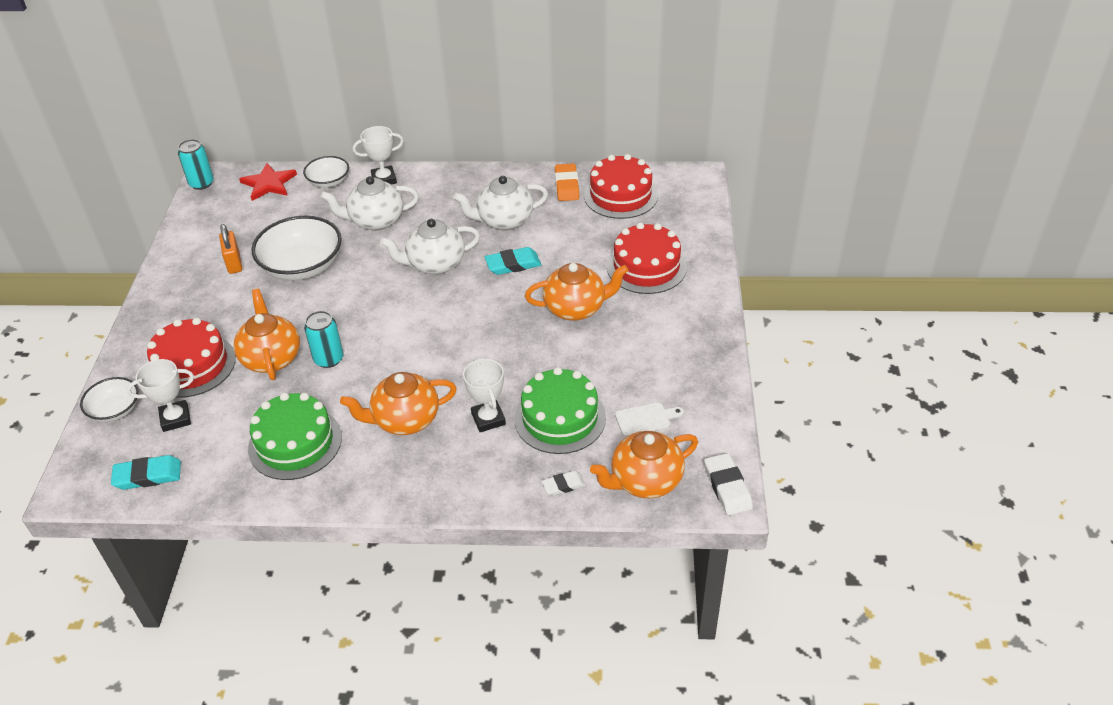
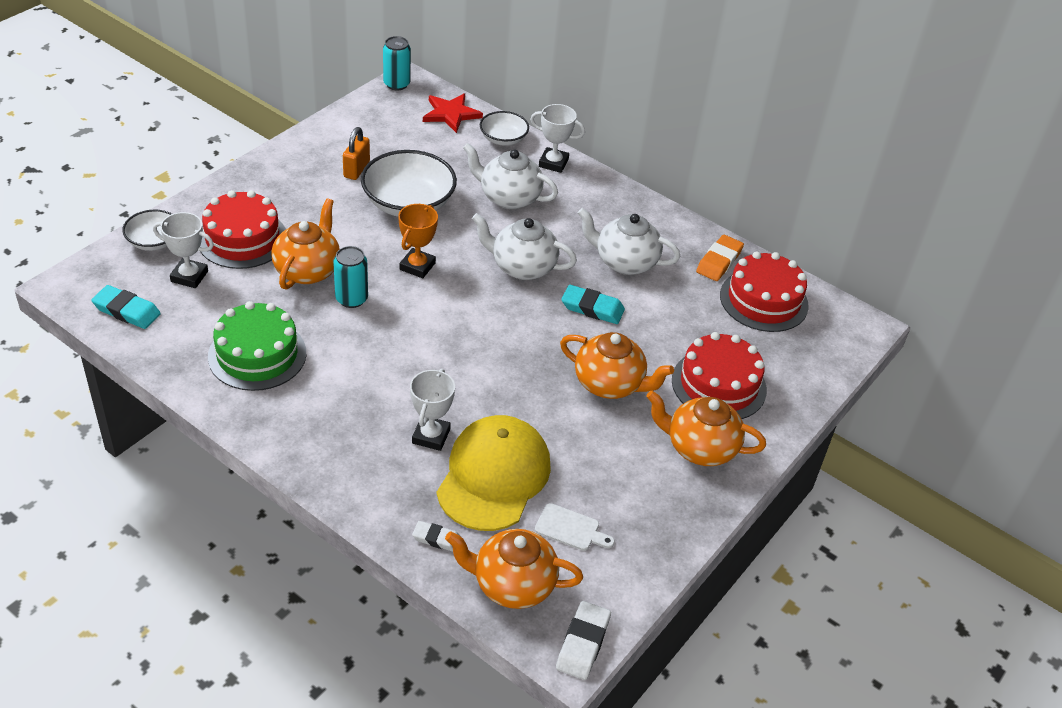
camera: 30 degrees right, 0 degrees up
orange teapot [340,372,457,435] -> orange teapot moved to [646,391,766,466]
green cake [514,367,606,454] -> yellow cap [437,415,551,531]
none -> orange trophy [398,204,438,278]

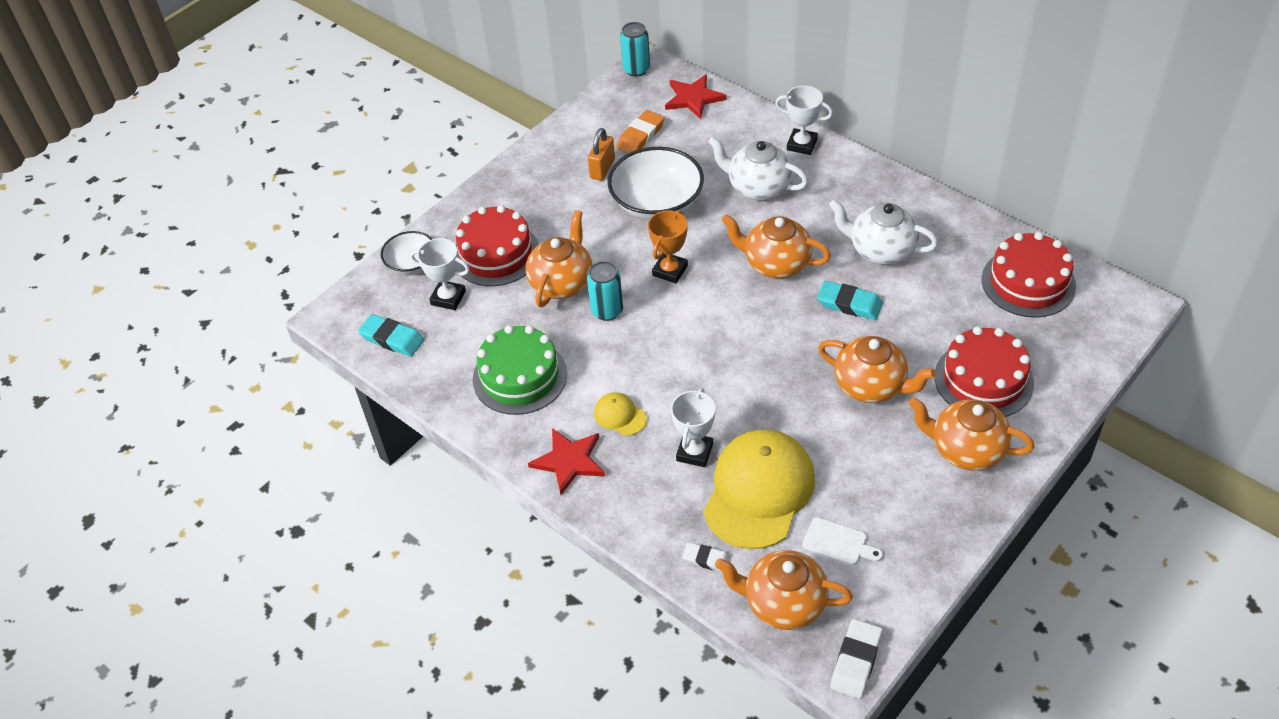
camera: 10 degrees right, 5 degrees up
white teapot [472,213,577,280] -> orange teapot [722,214,831,278]
white bowl [480,111,529,146] -> none
orange eraser [696,235,744,281] -> orange eraser moved to [617,110,664,153]
none -> red star [528,428,605,495]
none -> yellow cap [594,392,647,436]

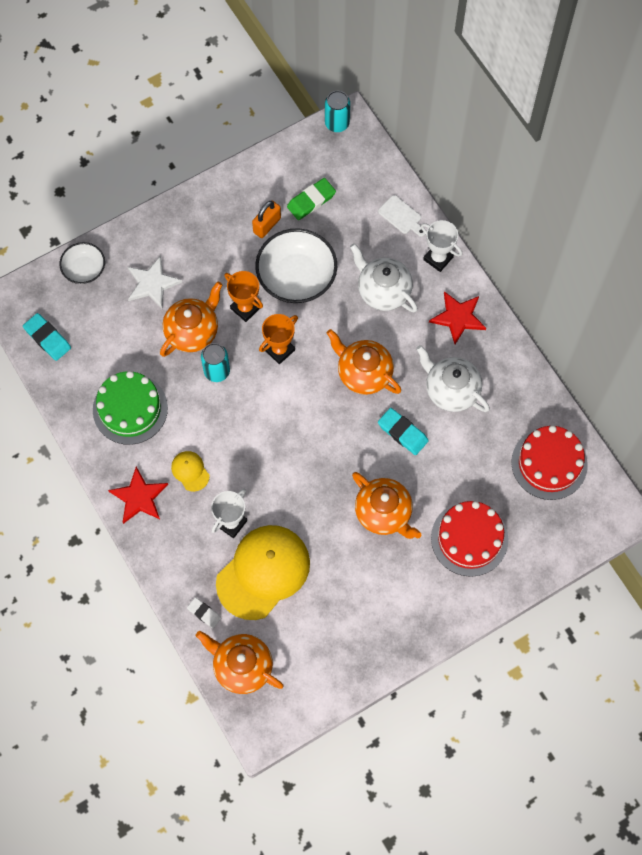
camera: 15 degrees right, 20 degrees up
white trophy [410,238,470,310] -> none
red cake [456,205,539,286] -> white star [128,256,182,309]
orange eraser [617,110,664,153] -> green eraser [287,178,336,220]
red star [665,74,726,119] -> red star moved to [429,291,486,344]
white cutting board [803,517,883,565] -> white cutting board moved to [378,195,425,237]
white eraser [830,619,883,699] -> none
orange teapot [908,397,1035,471] -> none
none -> orange trophy [225,271,263,322]

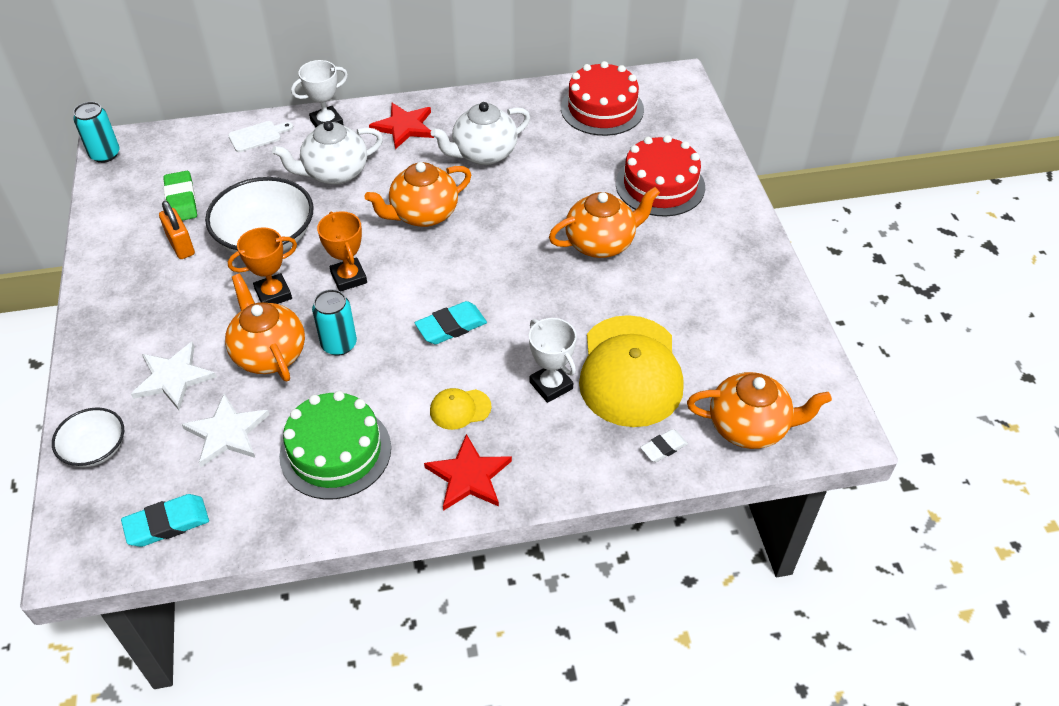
camera: 70 degrees left, 20 degrees down
orange teapot [196,631,284,694] -> orange teapot turned 135 degrees counterclockwise [687,372,832,449]
yellow cap [216,525,310,620] -> yellow cap turned 150 degrees counterclockwise [579,315,684,427]
turquoise eraser [378,408,429,455] -> turquoise eraser moved to [415,301,487,344]
none -> white star [182,394,269,467]

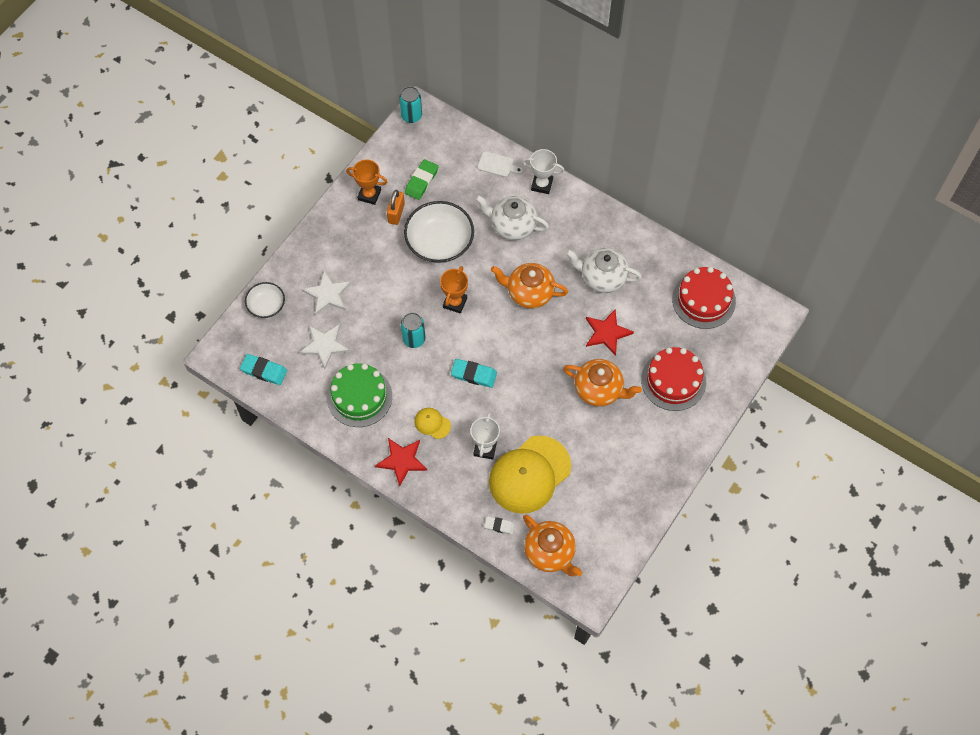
camera: 45 degrees right, 15 degrees up
orange teapot [225,274,305,381] -> none
orange trophy [228,227,297,304] -> orange trophy moved to [346,159,387,205]
red star [369,103,434,149] -> red star moved to [586,310,634,356]

